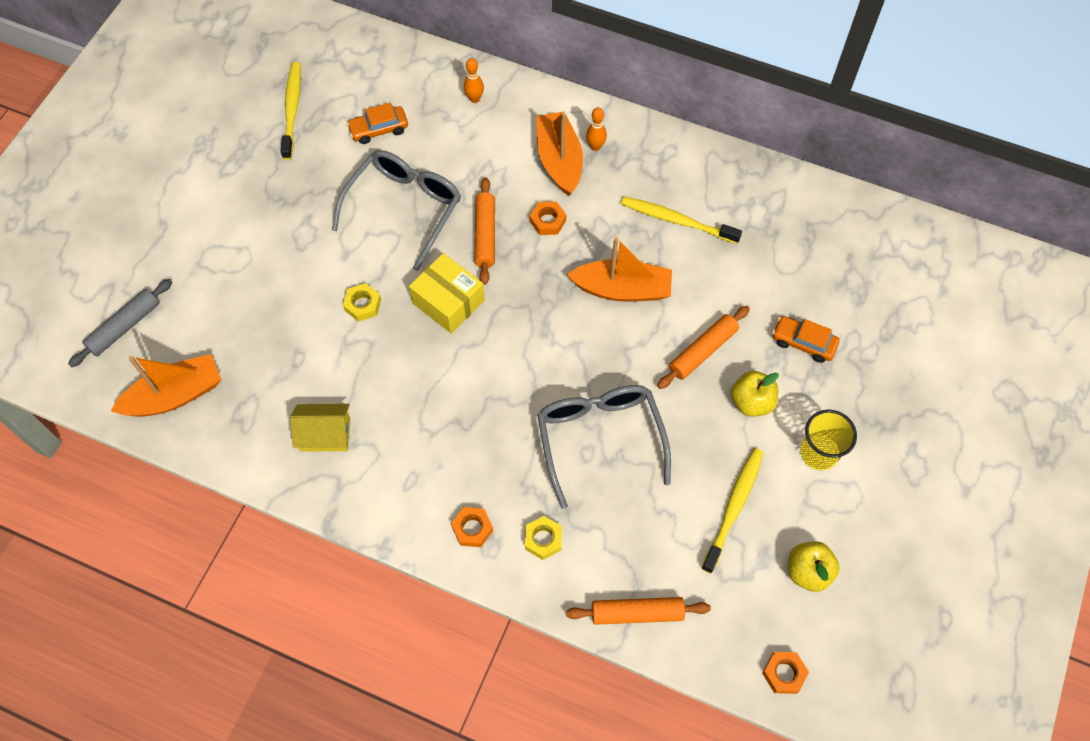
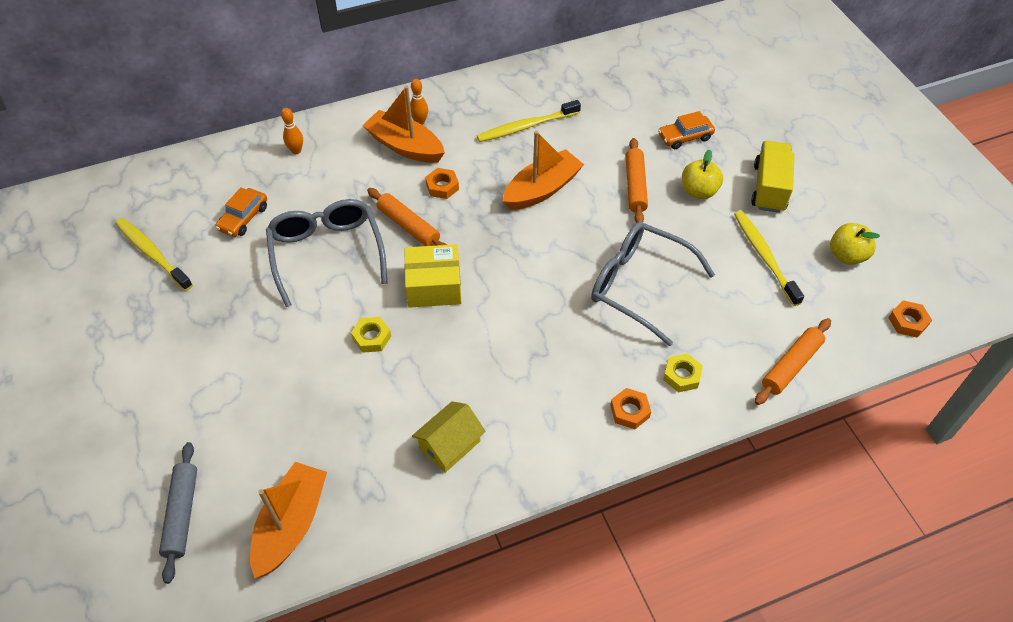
camera: 45 degrees left, 10 degrees down
yellow cup [800,409,857,470] -> yellow truck [751,141,795,213]

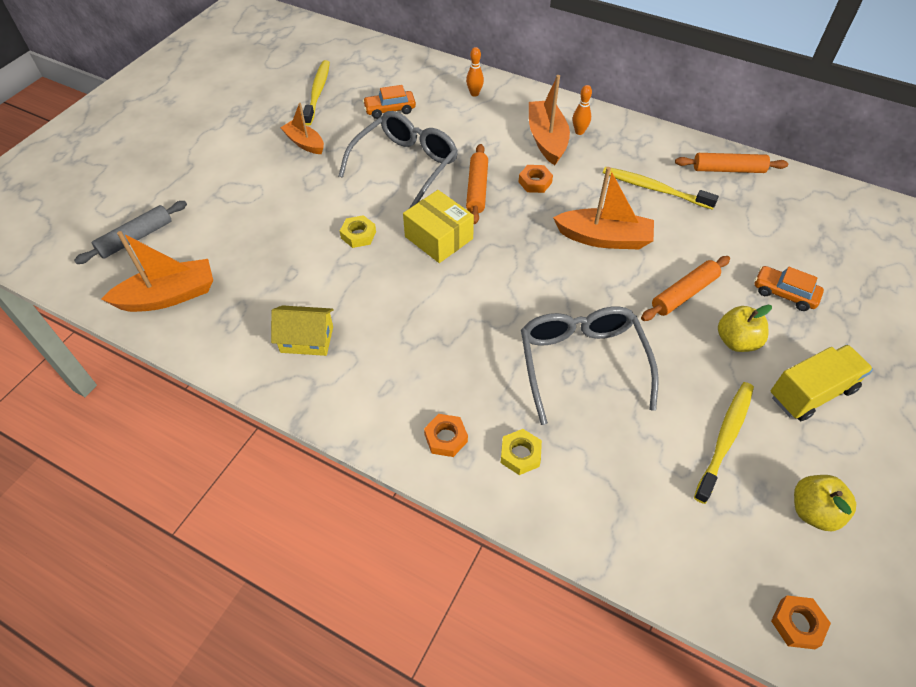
camera: 50 degrees right, 0 degrees up
orange rolling pin [755,318,831,405] -> orange rolling pin moved to [675,153,788,173]
none -> orange boat [280,103,324,154]

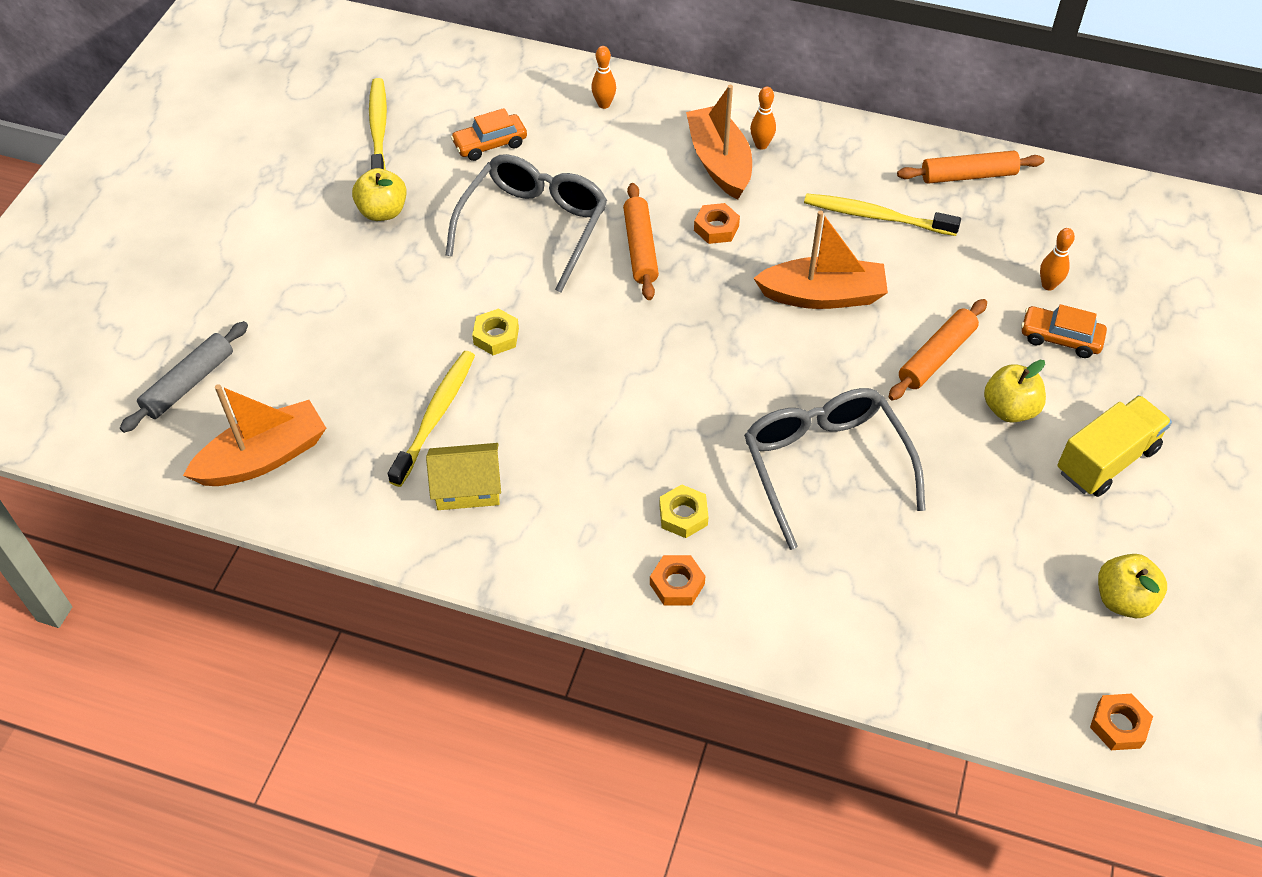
camera: 10 degrees left, 0 degrees up
orange boat [280,103,324,154] -> yellow apple [352,168,407,221]
yellow box [403,190,474,263] -> none
yellow nut [501,429,542,475] -> yellow nut moved to [660,484,709,538]
yellow toothbrush [694,382,754,504] -> yellow toothbrush moved to [388,351,475,487]
none -> orange bowling pin [1040,228,1075,290]

